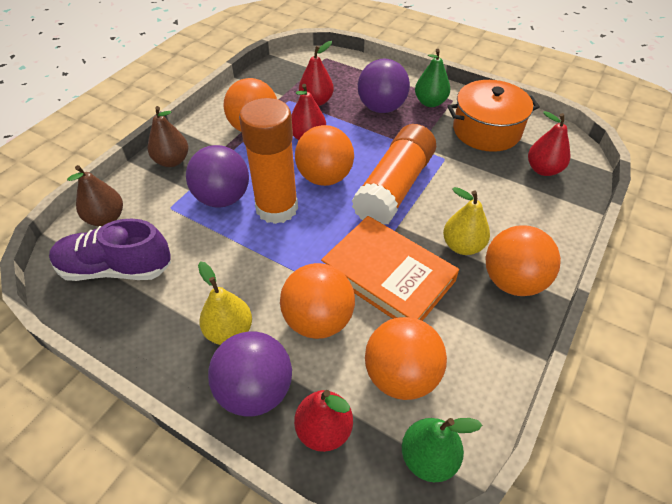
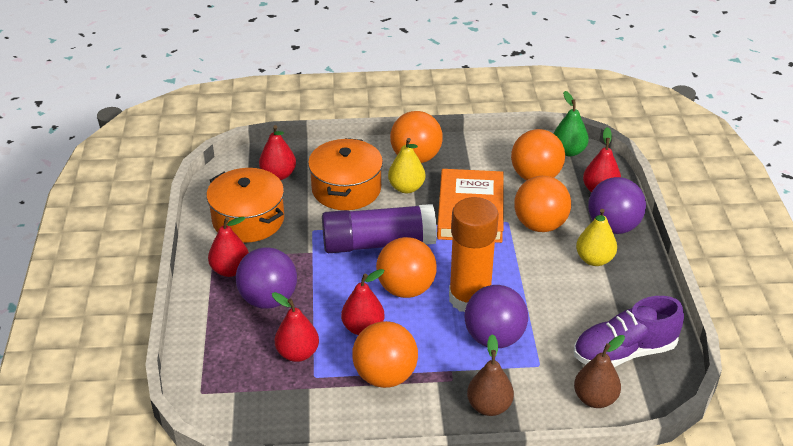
camera: 125 degrees left, 10 degrees down
purple shoe [49,219,171,281] -> purple shoe turned 105 degrees clockwise [574,296,684,367]
orange glue stick [352,124,436,224] -> purple glue stick [322,204,437,253]
green pear [415,49,450,107] -> red pear [208,217,249,277]
none -> orange pot [308,138,383,210]

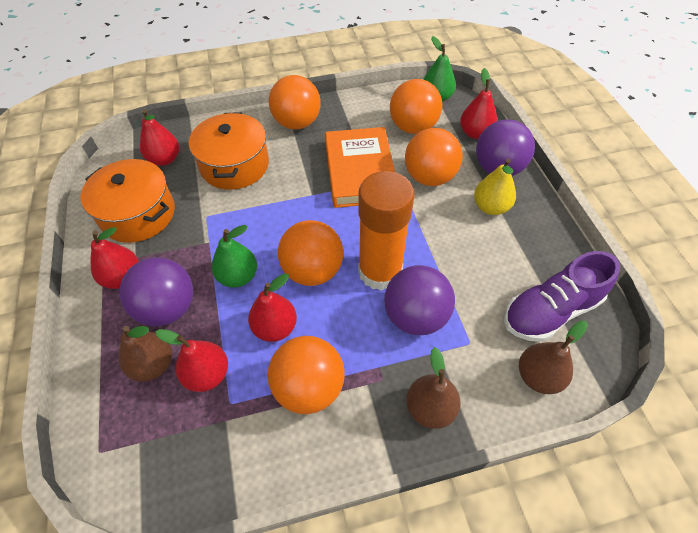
camera: 10 degrees left, 15 degrees up
purple glue stick [322,204,437,253] -> none
yellow pear [388,138,425,193] -> none
none -> brown pear [119,326,172,382]
none -> green pear [211,225,257,287]

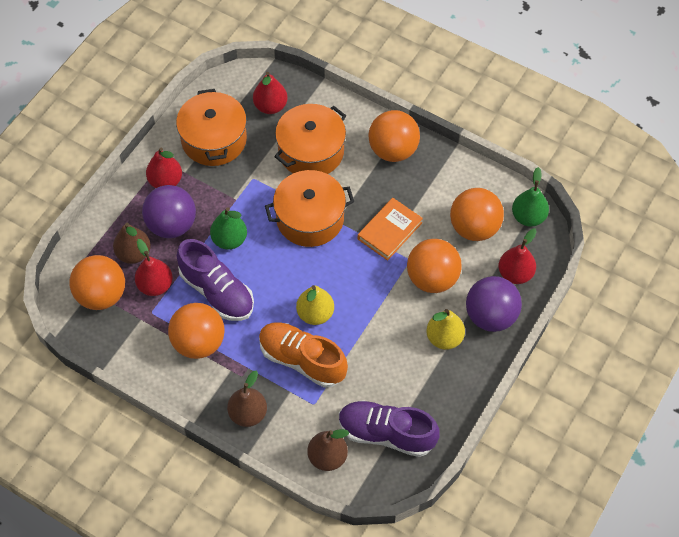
camera: 45 degrees right, 5 degrees up
red pear [248,274,297,342] -> purple shoe [177,239,254,321]
orange ball [278,220,343,286] -> orange ball moved to [69,255,125,310]
orange book [325,127,395,208] -> orange book [358,198,423,261], size x0.64
orange glue stick [358,171,415,291] -> yellow pear [296,285,334,325]
purple ball [384,265,455,335] -> orange shoe [259,322,348,388]
none -> orange pot [265,170,354,247]

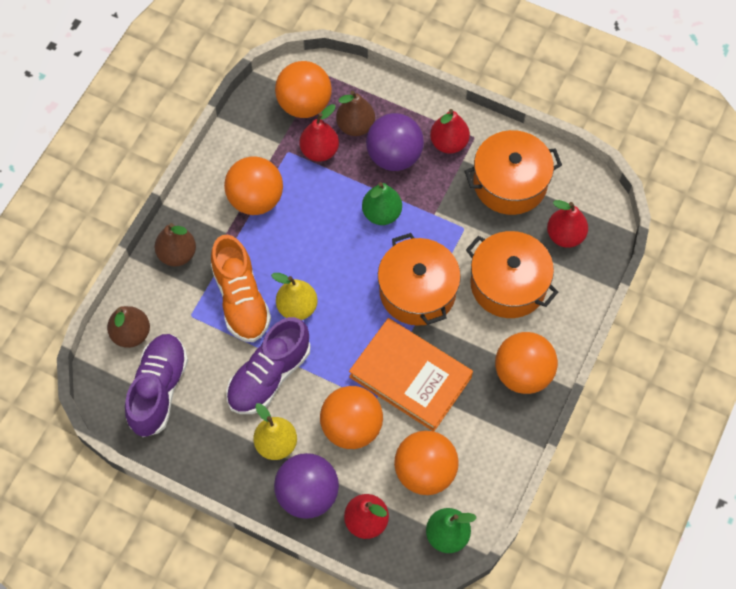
camera: 85 degrees right, 5 degrees up
purple shoe [177,239,254,321] -> purple shoe moved to [226,317,310,414]
orange shoe [259,322,348,388] -> orange shoe turned 135 degrees clockwise [211,235,271,342]
orange book [358,198,423,261] -> orange book [349,318,473,431], size x1.56

